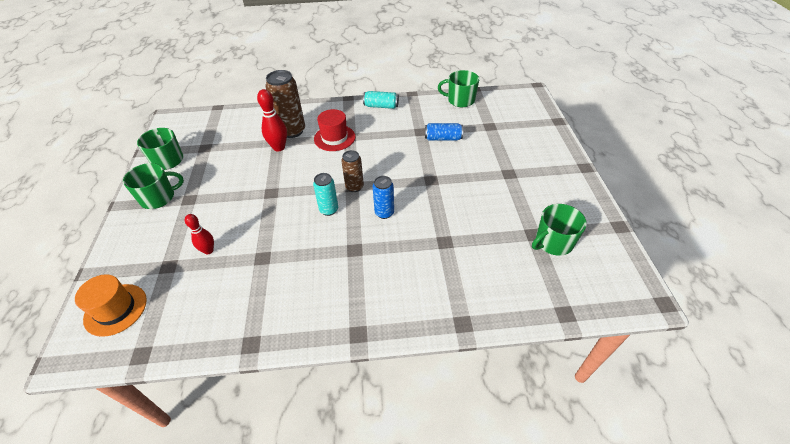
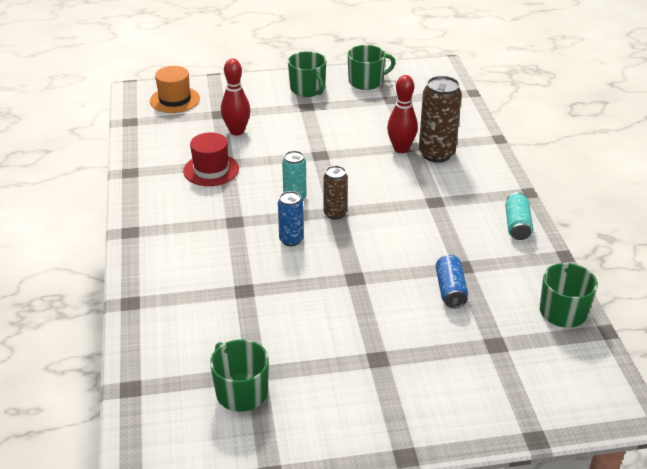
camera: 85 degrees right, 10 degrees down
red bowling pin [185,214,214,254] -> red bowling pin [221,59,251,136], size x1.53
red hat [314,109,355,151] -> red hat moved to [183,133,239,186]

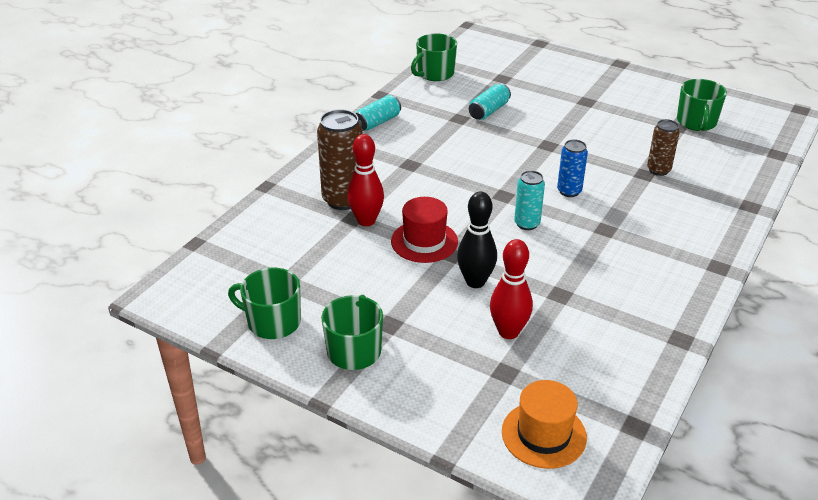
camera: 140 degrees left, 0 degrees up
red hat [183,133,239,186] -> red hat moved to [391,197,458,263]
brown can [323,166,348,220] -> brown can moved to [647,119,680,176]
blue can [435,254,468,309] -> turquoise can [469,83,511,120]
none -> black bowling pin [457,191,497,288]

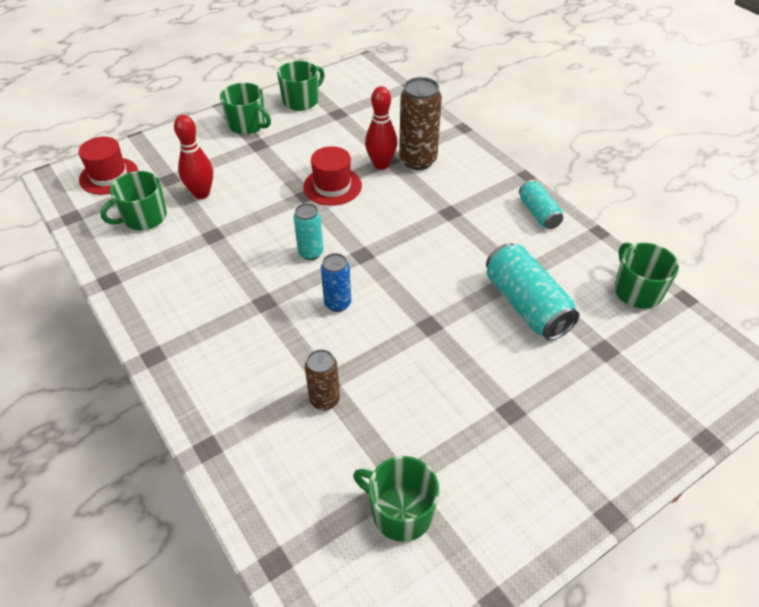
camera: 115 degrees right, 10 degrees up
black bowling pin [457,191,497,288] -> none
turquoise can [469,83,511,120] -> turquoise can [486,243,579,341], size x1.69
orange hat [502,380,587,469] -> red hat [78,137,138,195]
none -> green mug [100,171,167,230]

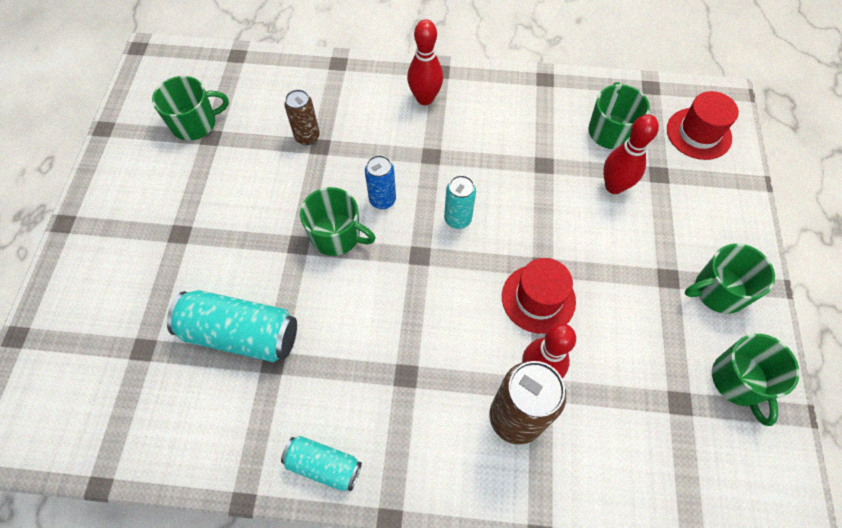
camera: 130 degrees right, 15 degrees up
green mug [614,242,679,309] -> green mug moved to [300,187,376,256]
none -> red bowling pin [407,19,443,105]

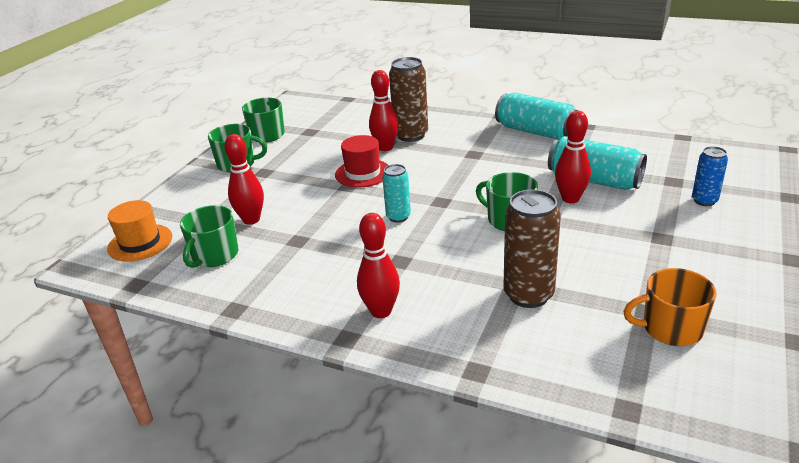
camera: 160 degrees left, 30 degrees down
green mug [152,76,229,141] -> orange mug [623,268,717,346]
turquoise can [281,436,362,491] -> turquoise can [495,92,578,139], size x1.69
brown can [284,89,320,145] -> brown can [503,189,561,308], size x1.69
blue can [365,155,396,209] -> blue can moved to [692,146,728,206]
red hat [667,91,739,160] -> orange hat [107,200,172,262]
none -> red bowling pin [555,111,591,203]

